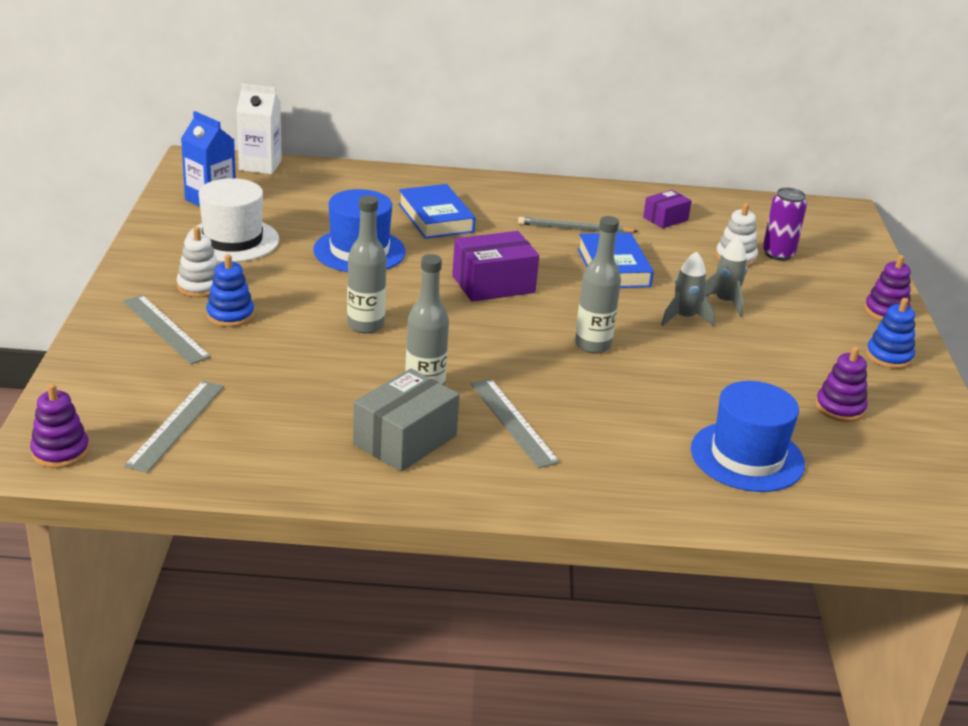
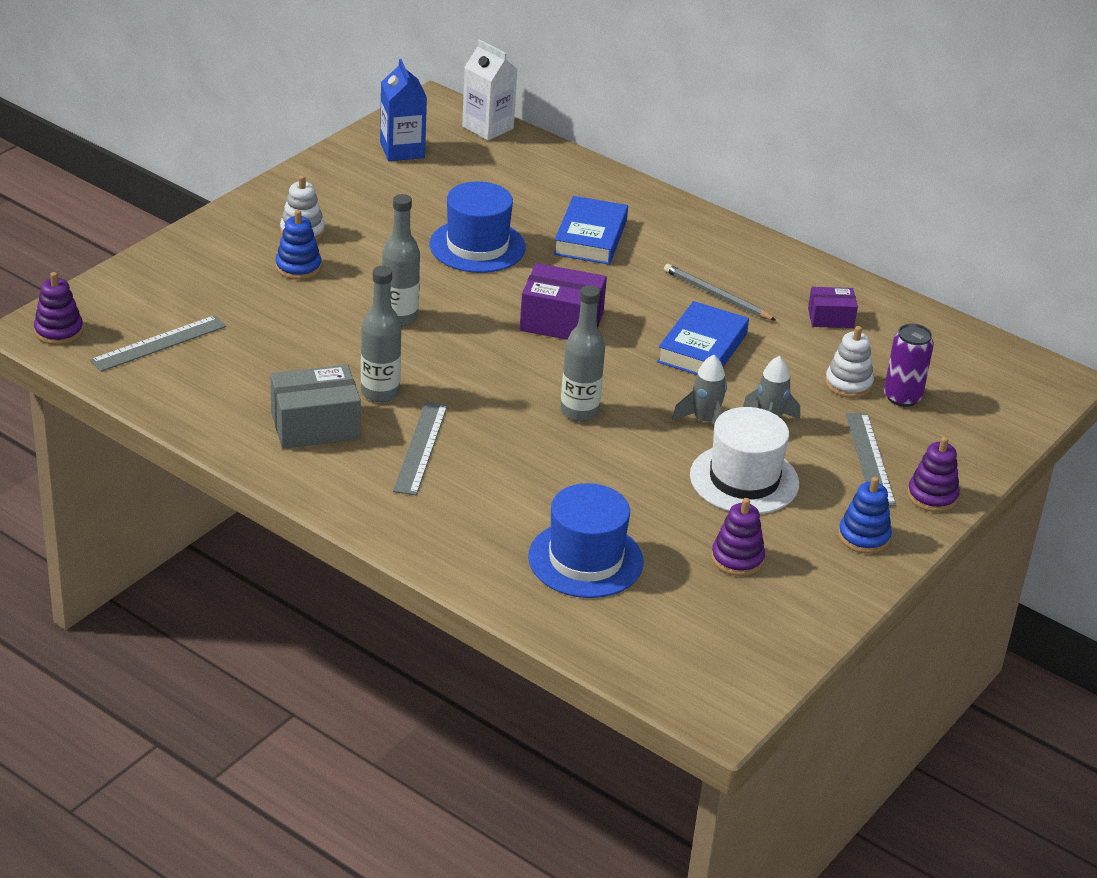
camera: 35 degrees right, 5 degrees up
grey ruler [123,295,211,364] -> grey ruler moved to [845,413,896,506]
white hat [186,178,279,262] -> white hat moved to [690,407,799,514]

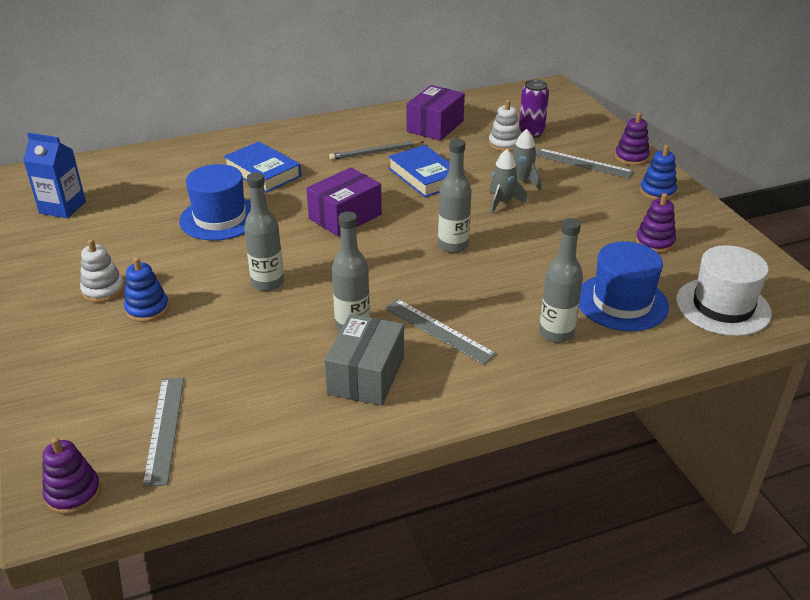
camera: 55 degrees left, 0 degrees up
white carton [462,40,518,141] -> none
white hat [690,407,799,514] -> white hat moved to [676,245,772,336]
purple box [808,287,858,328] -> purple box [407,85,465,141], size x1.70
none -> grey bottle [539,218,583,343]

